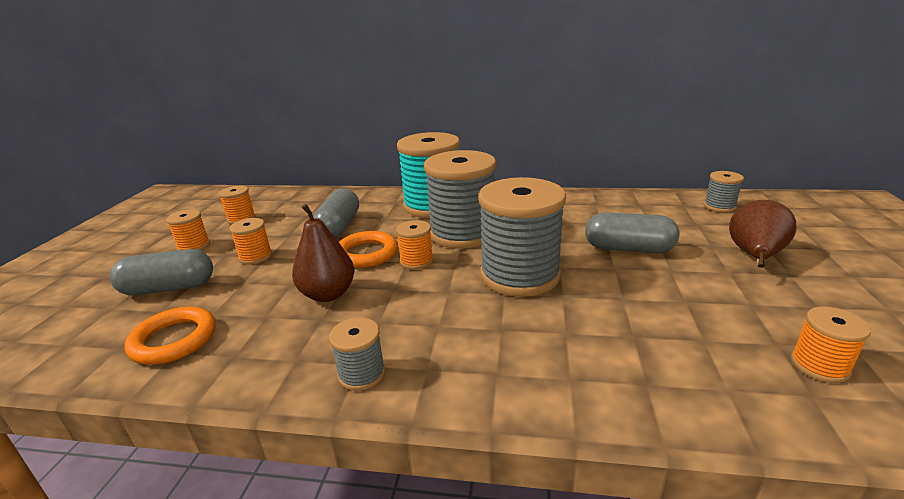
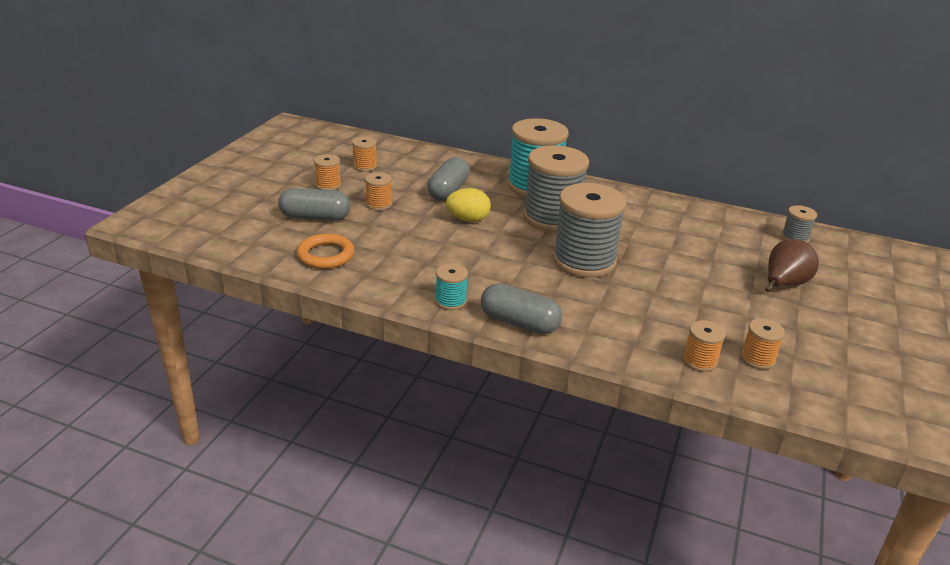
camera: 10 degrees right, 5 degrees up
brown pear [292,204,354,302] -> none
grey spool [329,318,385,391] -> turquoise spool [435,263,468,310]
orange ring [339,231,398,268] -> yellow egg [446,188,491,222]
orange spool [396,220,433,269] -> orange spool moved to [683,320,726,372]
grey capsule [585,212,680,253] -> grey capsule moved to [481,283,562,334]

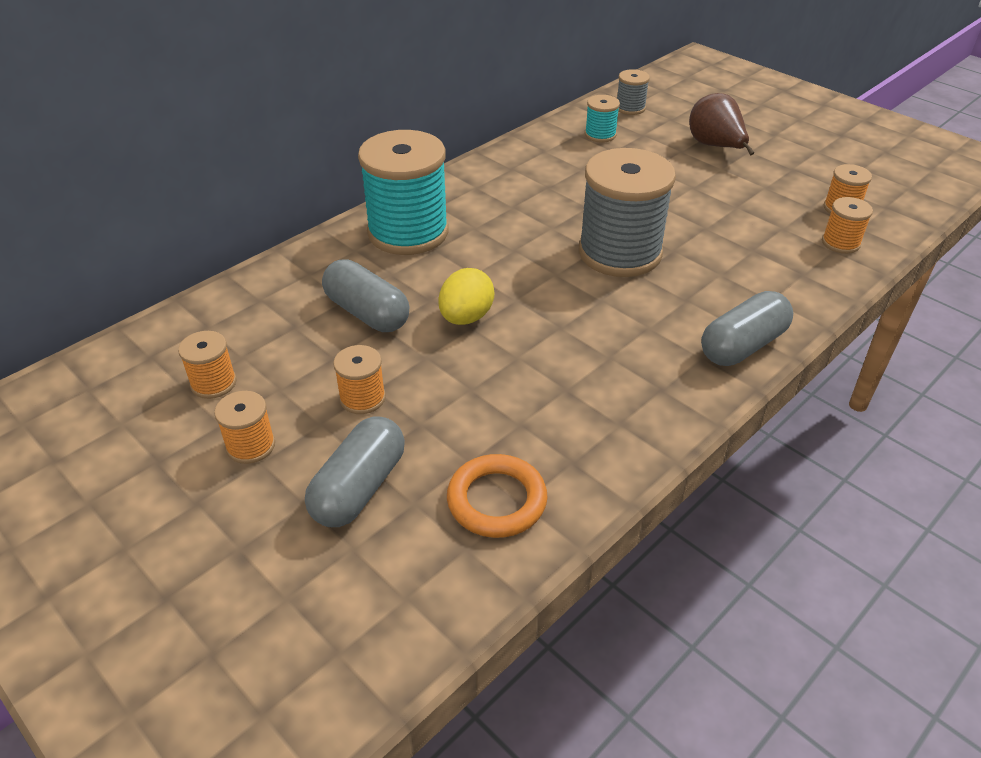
camera: 65 degrees left, 10 degrees up
turquoise spool [435,263,468,310] -> turquoise spool moved to [585,95,620,143]
grey spool [523,145,589,232] -> none

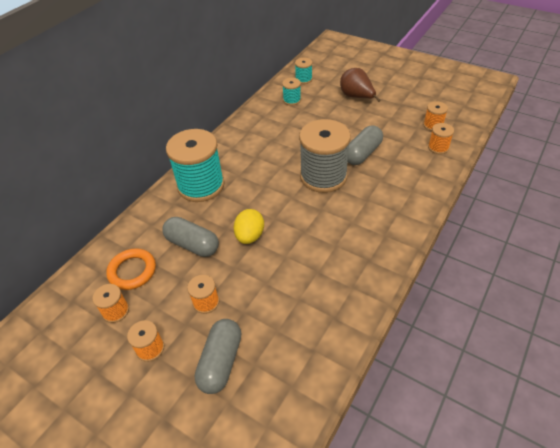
camera: 10 degrees left, 5 degrees up
orange ring [447,454,548,538] -> orange ring moved to [106,248,156,290]
grey spool [617,69,650,115] -> turquoise spool [295,58,313,84]
grey capsule [701,291,793,366] -> grey capsule moved to [348,125,383,165]

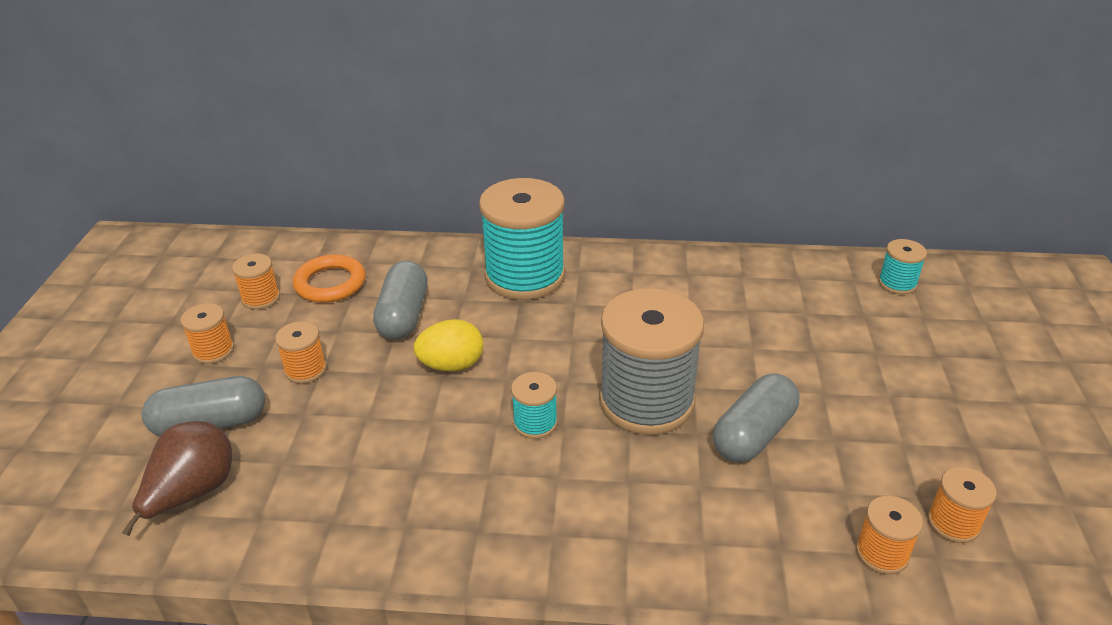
camera: 60 degrees right, 10 degrees down
turquoise spool [282,78,301,105] -> turquoise spool moved to [511,372,557,439]
brown pear [340,68,380,102] -> brown pear moved to [122,421,232,536]
grey capsule [348,125,383,165] -> grey capsule turned 60 degrees counterclockwise [713,373,799,463]

